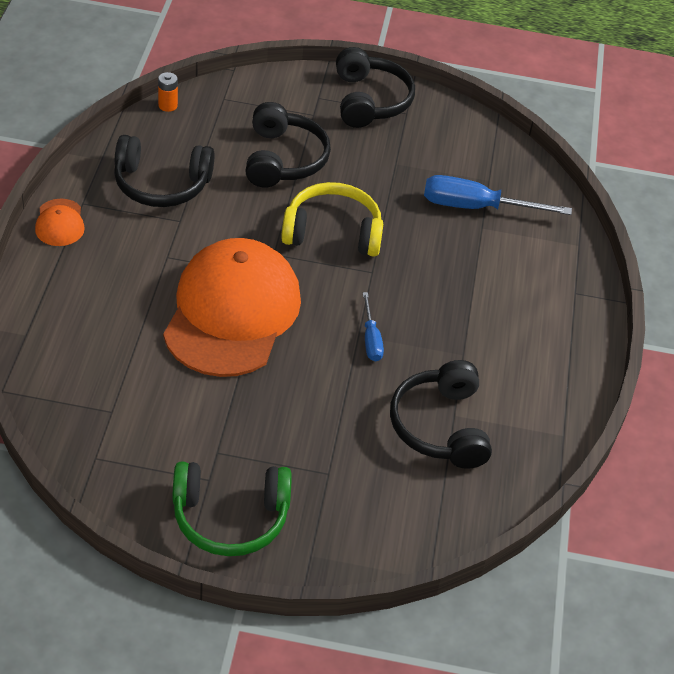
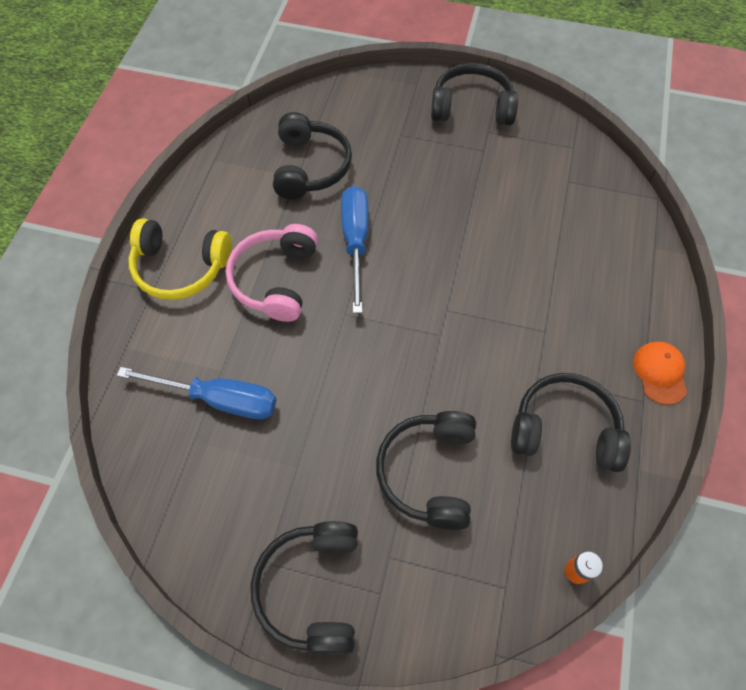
camera: 170 degrees left, 15 degrees up
orange cap [163,238,301,377] -> none
green headphones [172,462,292,556] -> black headphones [431,63,518,125]
yellow headphones [281,182,383,257] -> yellow headphones moved to [128,218,232,300]
blue screwdriver [363,292,384,361] -> blue screwdriver [341,186,368,313], size x1.84
none -> pink headphones [226,224,318,322]

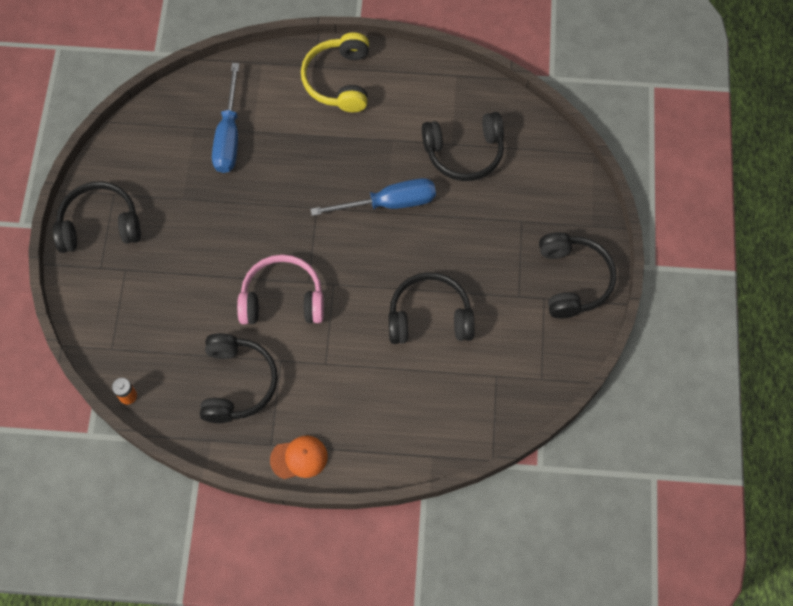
camera: 80 degrees right, 5 degrees up
pink headphones [226,224,318,322] -> pink headphones moved to [237,255,324,324]
black headphones [376,411,476,530] -> black headphones moved to [388,272,475,344]

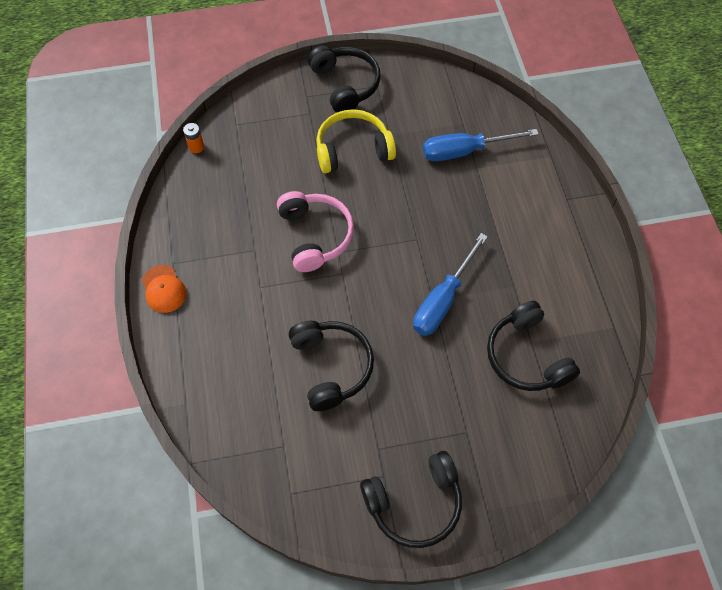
camera: 75 degrees right, 5 degrees down
black headphones [200,333,278,423] -> none
yellow headphones [301,32,369,112] -> yellow headphones moved to [316,109,396,173]
blue screwdriver [310,178,436,216] -> blue screwdriver turned 60 degrees clockwise [413,233,488,336]

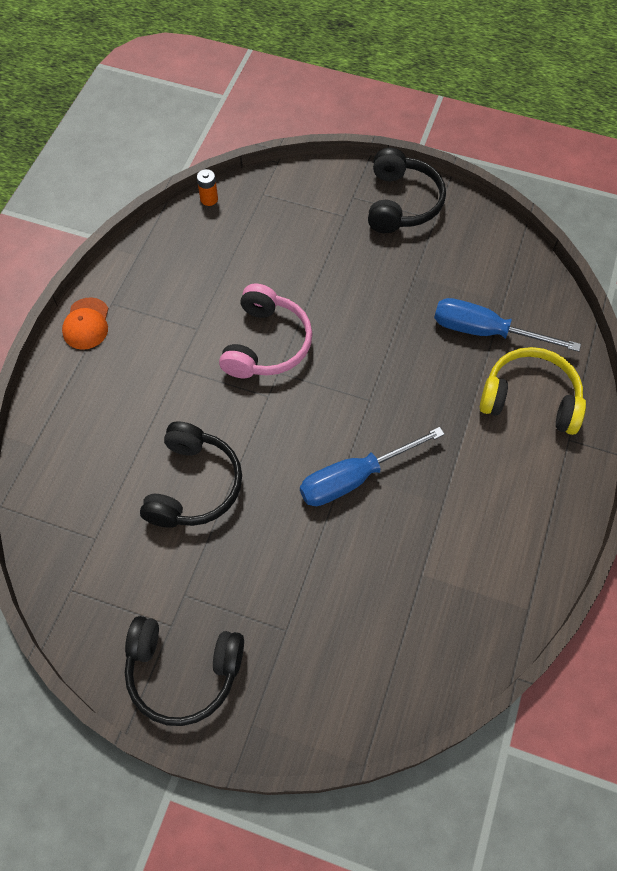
camera: 30 degrees right, 0 degrees up
yellow headphones [316,109,396,173] -> yellow headphones moved to [480,347,586,435]
black headphones [487,301,580,391] -> none

